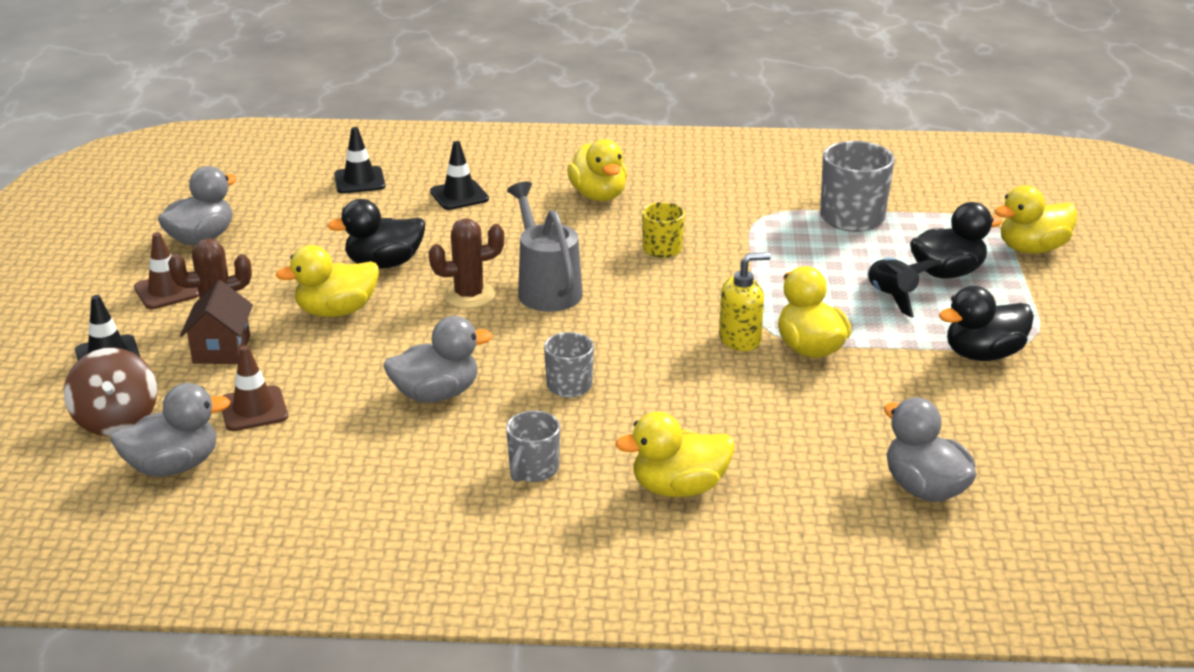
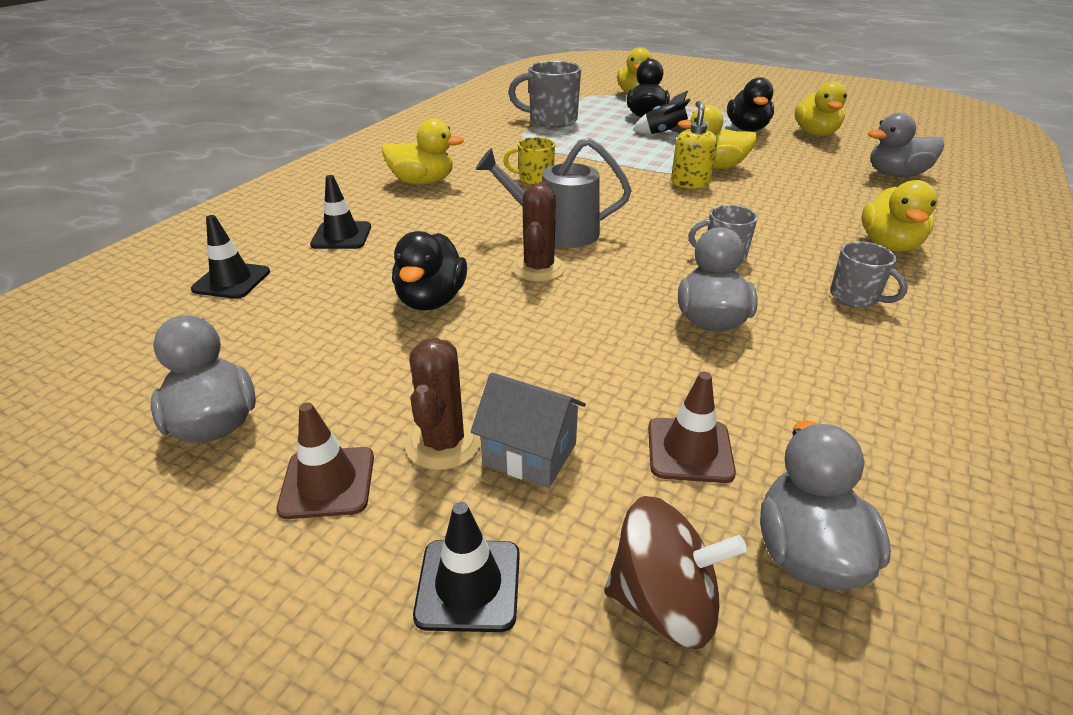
camera: 65 degrees left, 5 degrees up
brown house [180,280,253,364] -> grey house [471,373,586,488]
yellow duck [276,245,379,317] -> yellow duck moved to [795,81,847,136]

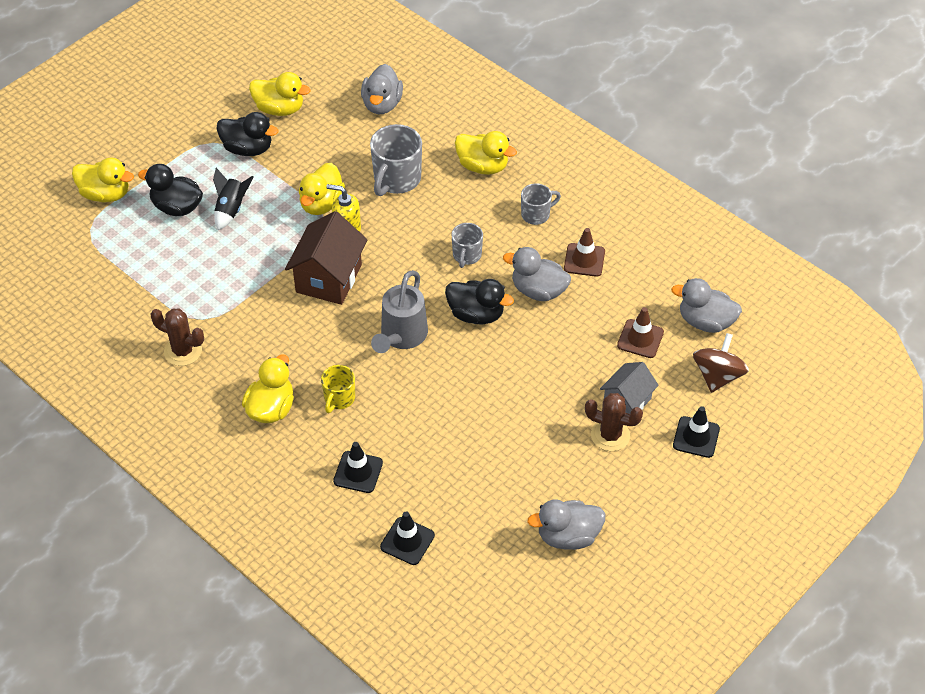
camera: 75 degrees left, 15 degrees up
brown traffic cone [277,402,374,519] -> brown traffic cone moved to [564,228,605,277]
black duck [392,231,467,311] -> black duck moved to [445,279,514,324]
yellow mug [503,137,555,185] -> yellow mug moved to [321,365,355,413]
grey mug [508,61,581,128] -> grey mug moved to [370,124,422,196]
brown cactus [512,181,566,282] -> brown cactus moved to [150,309,204,366]
none -> brown house [285,211,368,305]

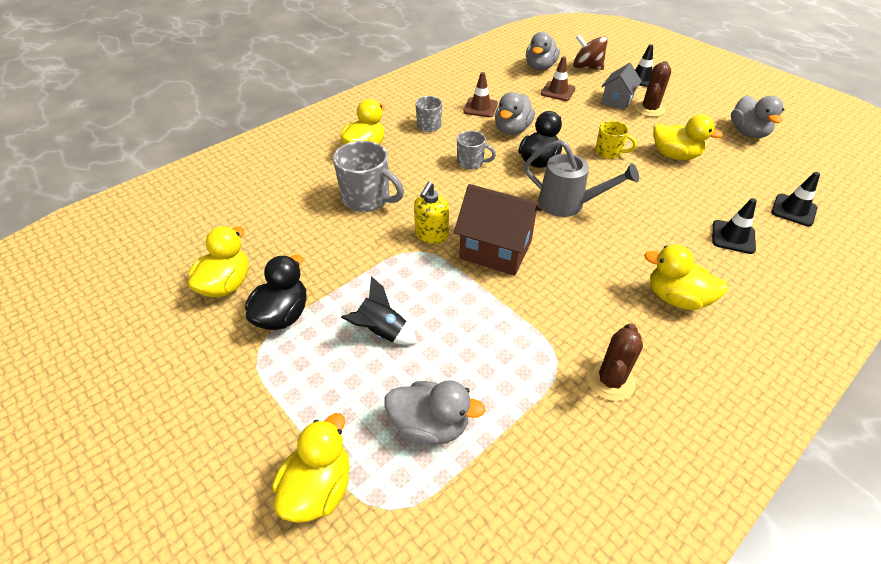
camera: 85 degrees left, 5 degrees down
black duck [138,164,203,216] -> none
yellow duck [299,163,345,215] -> yellow duck moved to [653,114,723,160]
yellow mug [321,365,355,413] -> yellow mug moved to [595,121,637,159]
grey duck [361,64,403,114] -> grey duck moved to [385,380,486,445]
grey house [600,362,659,414] -> grey house turned 75 degrees clockwise [601,63,642,110]

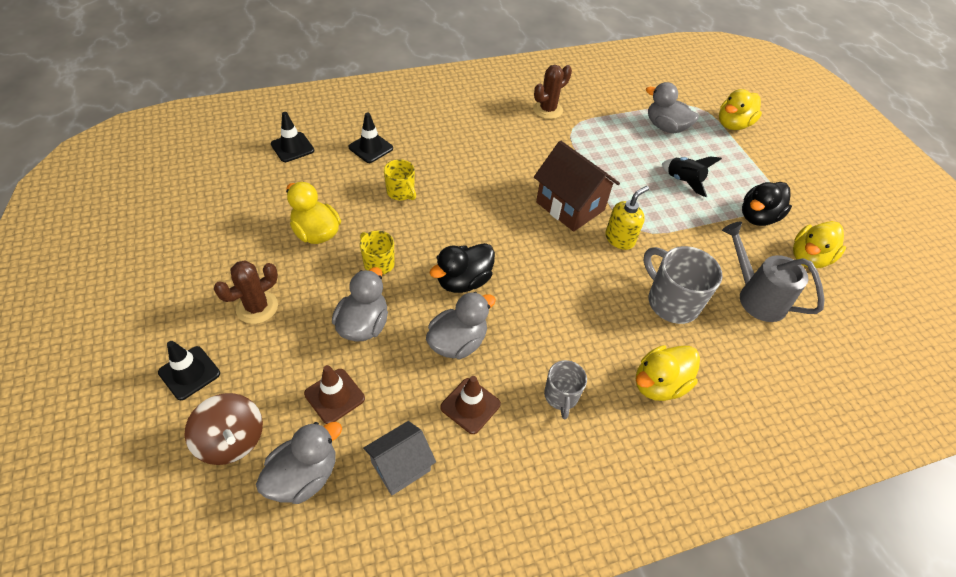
camera: 160 degrees left, 5 degrees up
grey mug [457,131,496,170] -> none
grey watering can [524,140,639,217] -> grey watering can moved to [722,222,825,322]
grey house [601,63,642,110] -> grey house moved to [363,421,436,495]
yellow duck [644,245,728,310] -> none
grey duck [731,95,784,138] -> grey duck moved to [332,267,388,342]
none -> yellow mug [384,159,416,200]

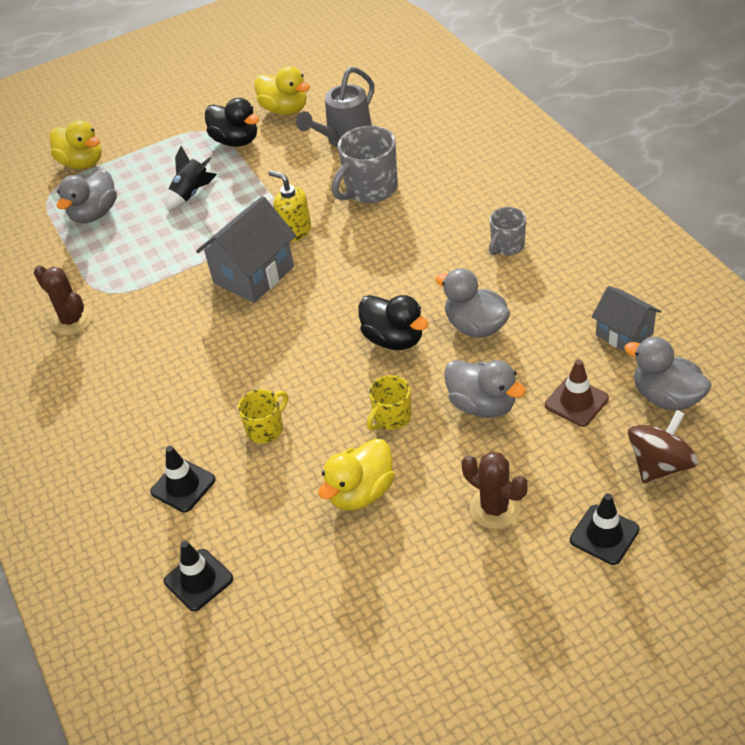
camera: 90 degrees left, 5 degrees down
grey duck [332,267,388,342] -> grey duck turned 150 degrees counterclockwise [444,360,526,418]
brown traffic cone [440,376,501,434] -> none
brown house [534,141,620,232] -> grey house [196,196,296,303]
grey mug [544,360,587,420] -> grey mug turned 135 degrees clockwise [489,207,526,255]
yellow duck [636,345,700,401] -> none

